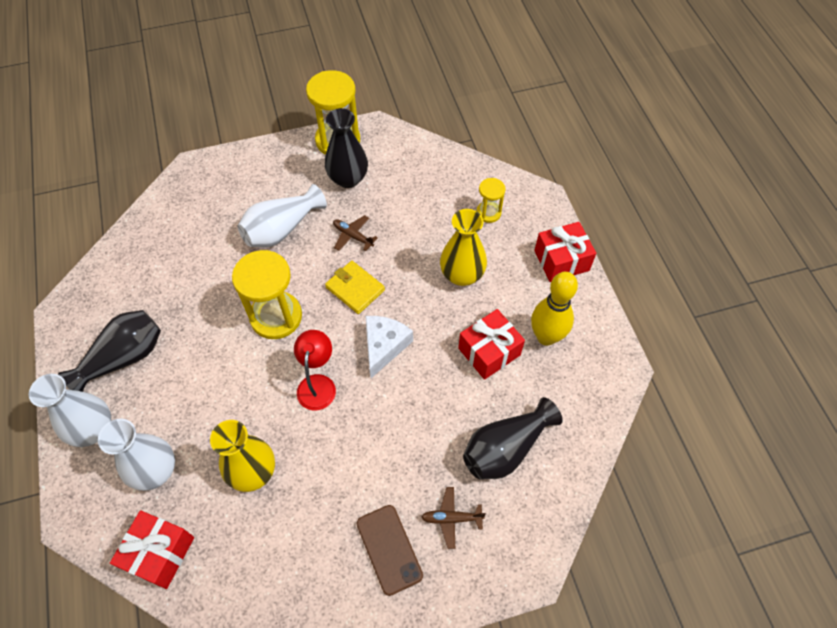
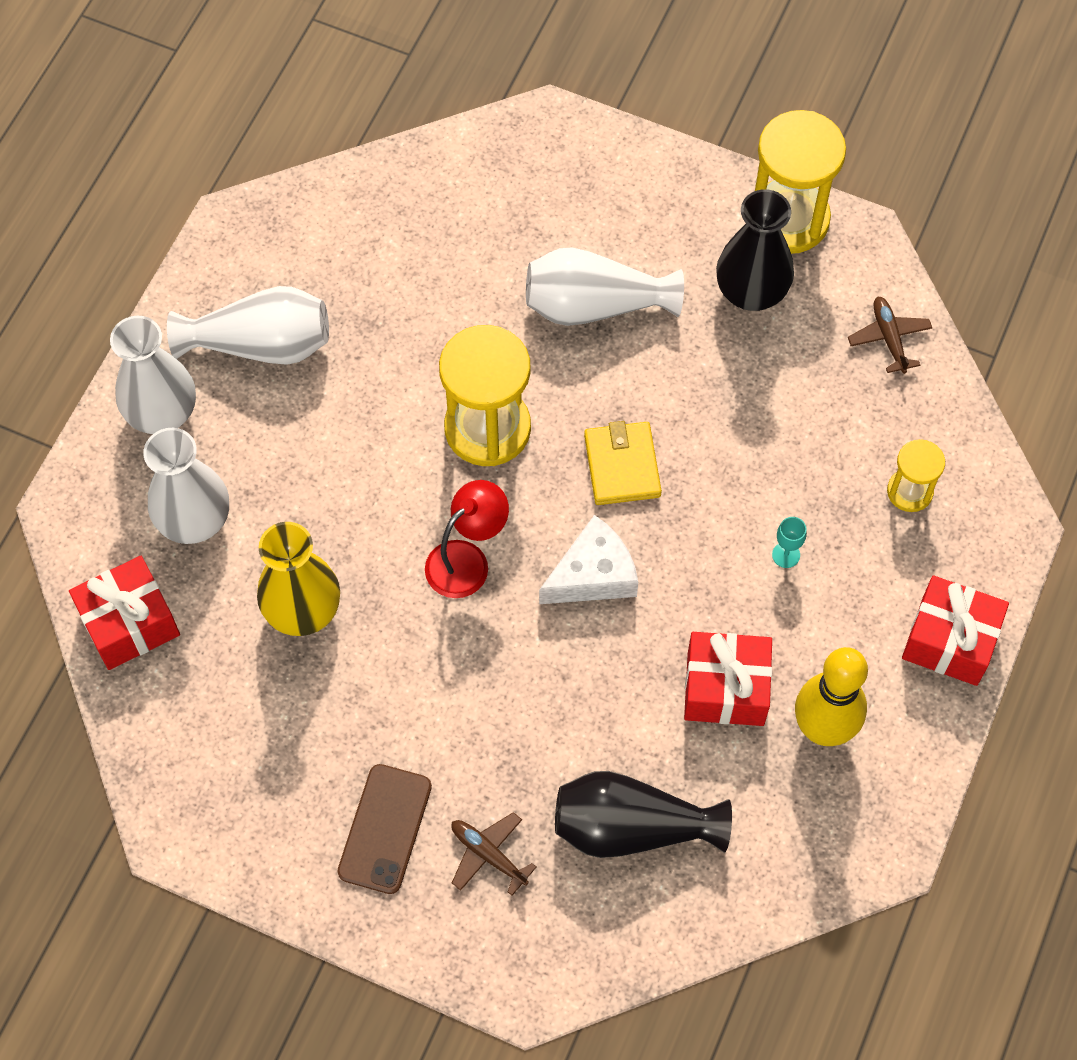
camera: 40 degrees right, 5 degrees up
black vase [58,310,161,392] -> white vase [167,286,329,365]
brown plane [333,215,378,251] -> brown plane moved to [848,297,932,374]
yellow vase [440,209,487,286] -> turquoise goblet [772,517,807,568]

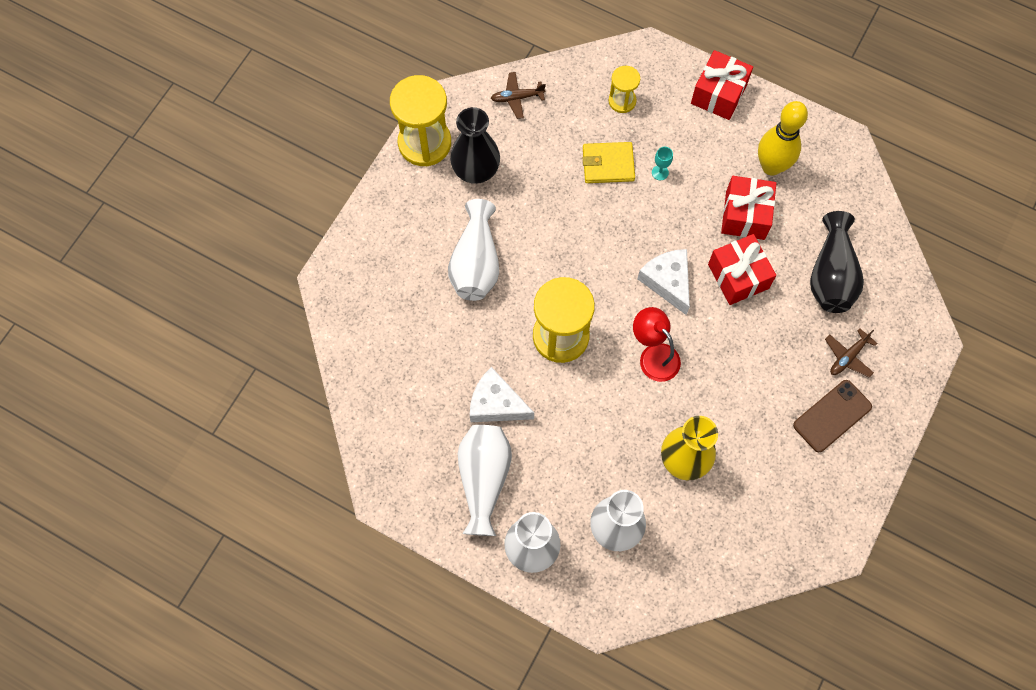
camera: 85 degrees left, 5 degrees up
red gift [69,556,180,670] -> red gift moved to [708,234,776,305]
brown phone [337,764,432,894] -> brown phone turned 60 degrees counterclockwise [793,380,872,452]
yellow wallet [584,421,662,505] -> yellow wallet moved to [583,142,635,183]
none -> white cheese [470,367,534,422]

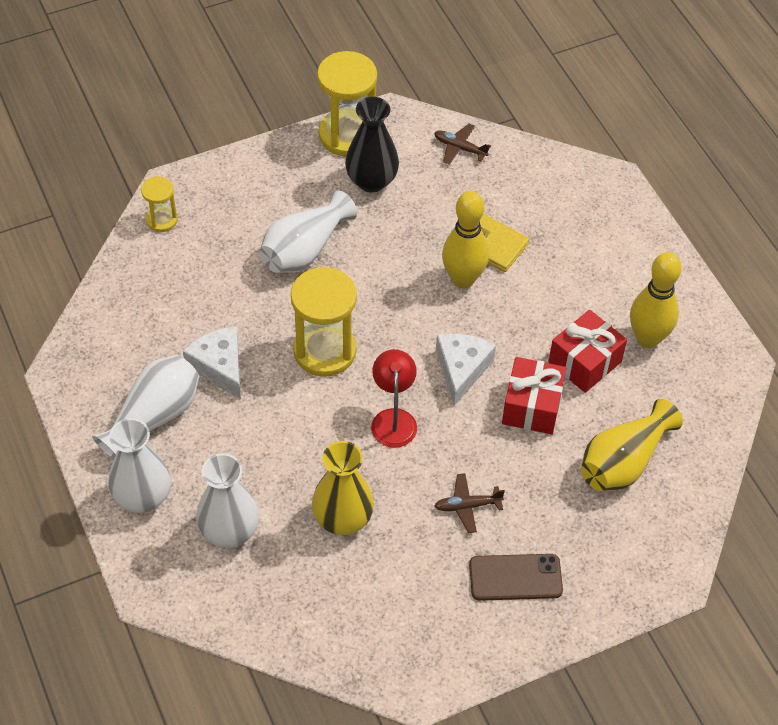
camera: 35 degrees right, 15 degrees down
yellow hourglass [609,66,640,113] -> yellow hourglass moved to [141,176,178,232]
turquoise goblet [652,147,673,180] -> none
red gift [691,50,753,120] -> none
black vase [810,211,864,313] -> yellow vase [581,399,683,491]
brown plane [825,328,877,377] -> brown plane moved to [435,473,505,533]
none -> yellow bowling pin [442,191,489,288]

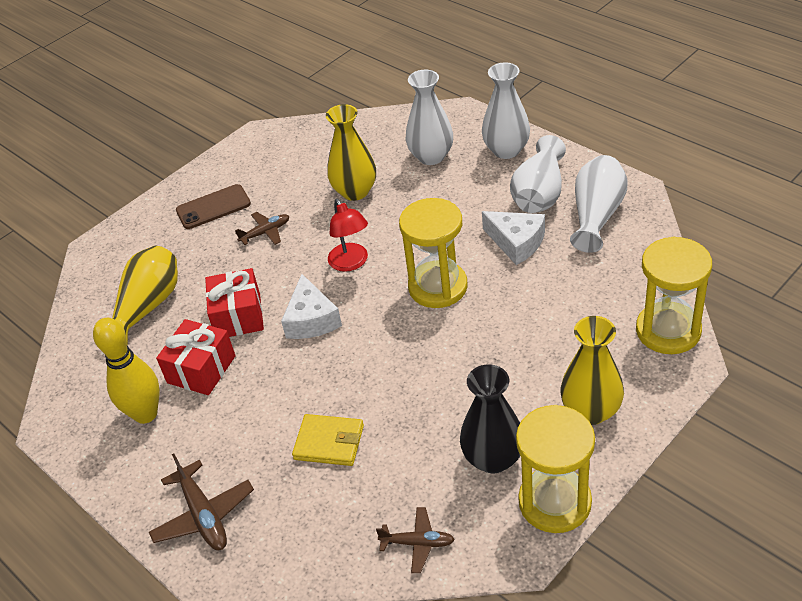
camera: 165 degrees right, 10 degrees down
yellow hourglass [141,176,178,232] -> yellow hourglass [636,237,712,354], size x1.90
white vase [260,191,357,273] -> white vase moved to [570,155,628,253]
yellow bowling pin [442,191,489,288] -> none
none -> brown plane [149,454,254,550]
none -> yellow vase [560,316,624,425]

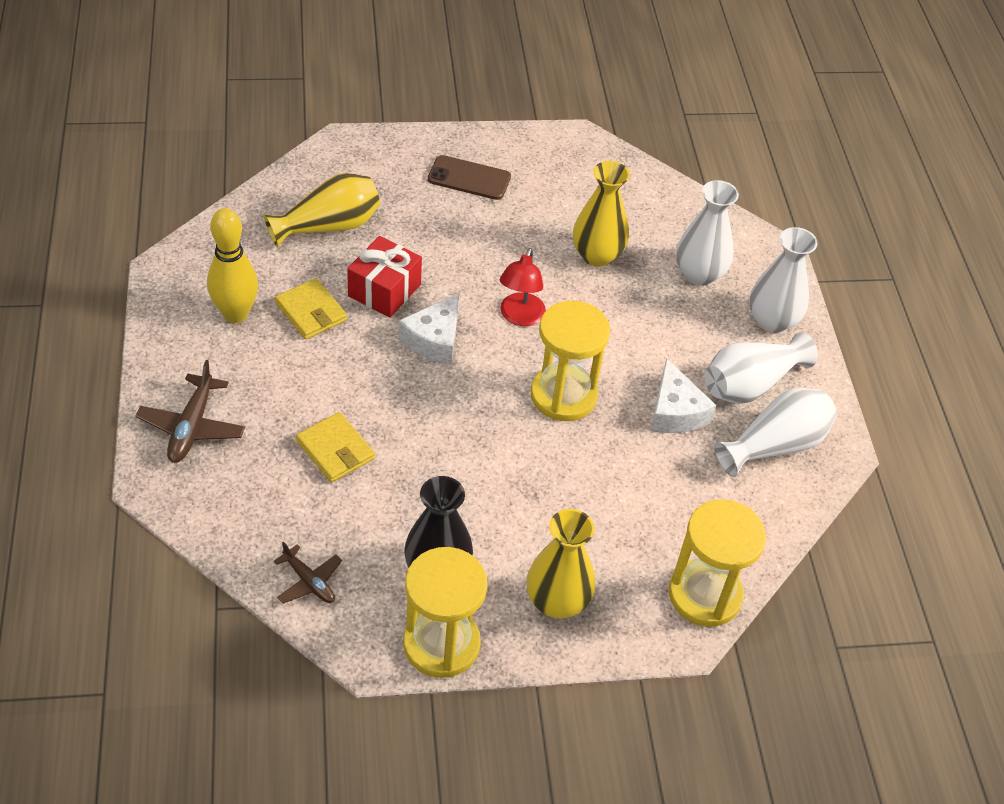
camera: 30 degrees right, 5 degrees up
red gift [156,319,236,395] -> yellow wallet [275,278,347,339]
brown plane [235,212,289,245] -> none

